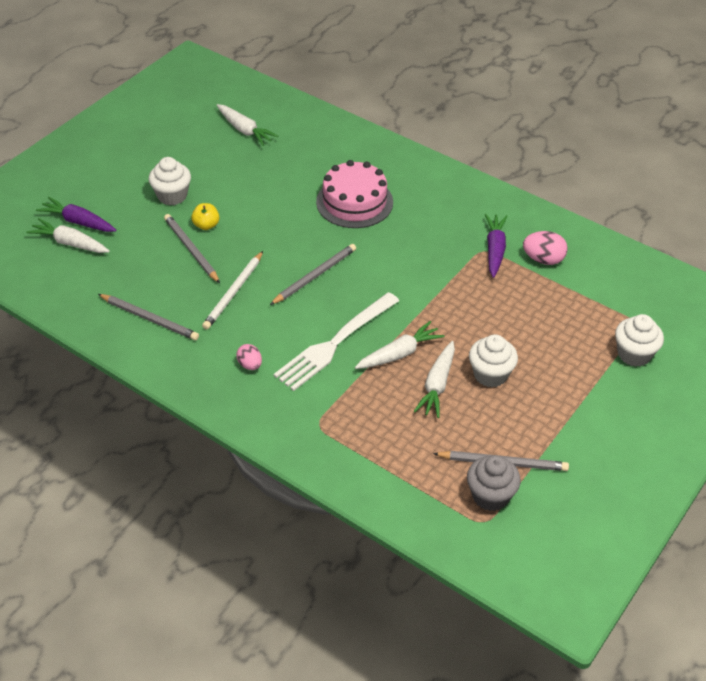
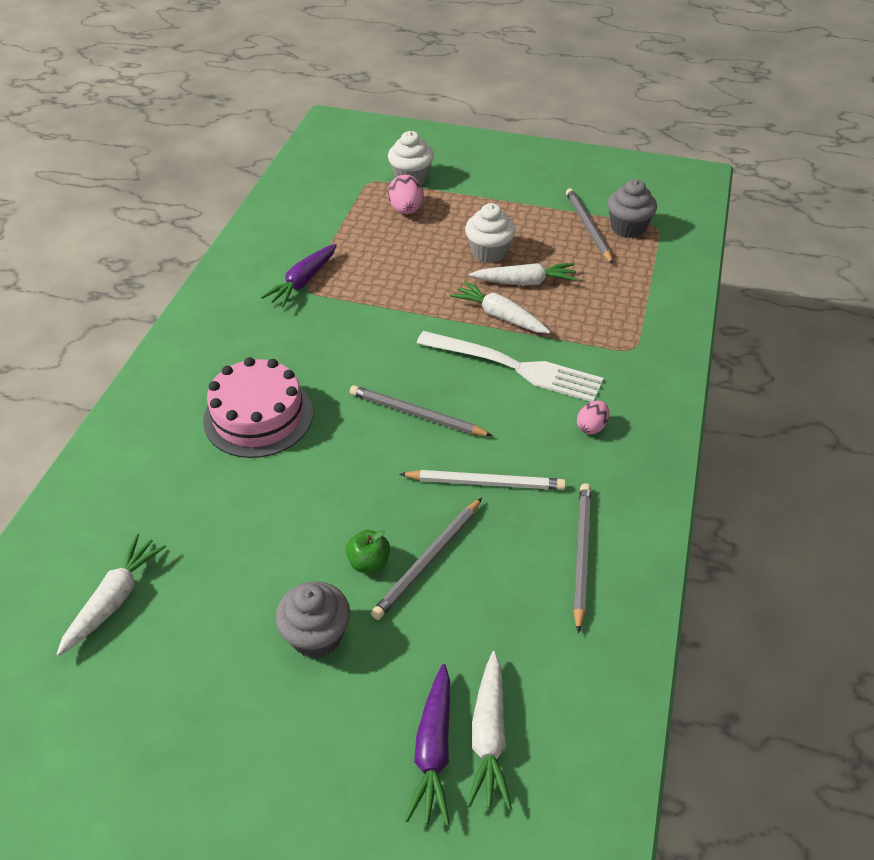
camera: 110 degrees left, 0 degrees up
white cupcake [149,157,191,205] -> grey cupcake [275,581,350,658]
yellow apple [191,203,219,230] -> green apple [346,530,390,573]
purple carrot [485,214,508,278] -> purple carrot turned 45 degrees counterclockwise [261,244,337,307]
pink egg [523,231,568,265] -> pink egg moved to [388,175,424,214]

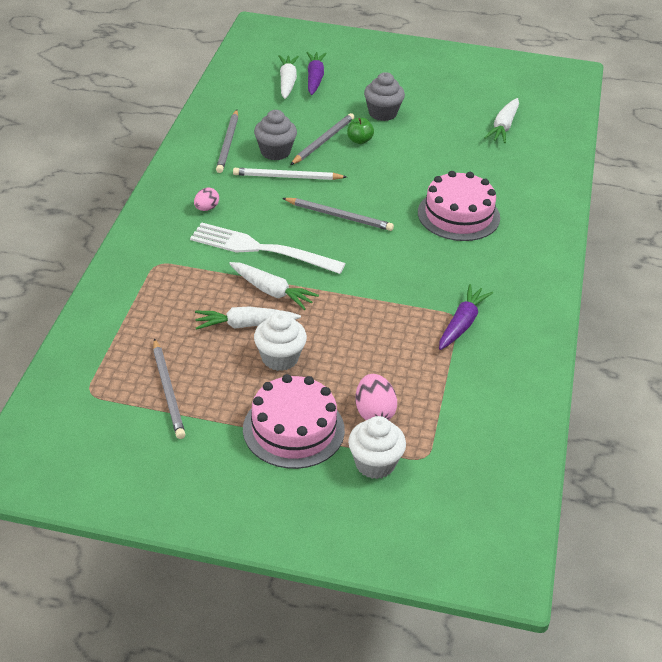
camera: 175 degrees right, 5 degrees down
grey cupcake [608,179,657,238] -> grey cupcake moved to [254,110,297,160]
none -> pink cake [243,374,345,469]

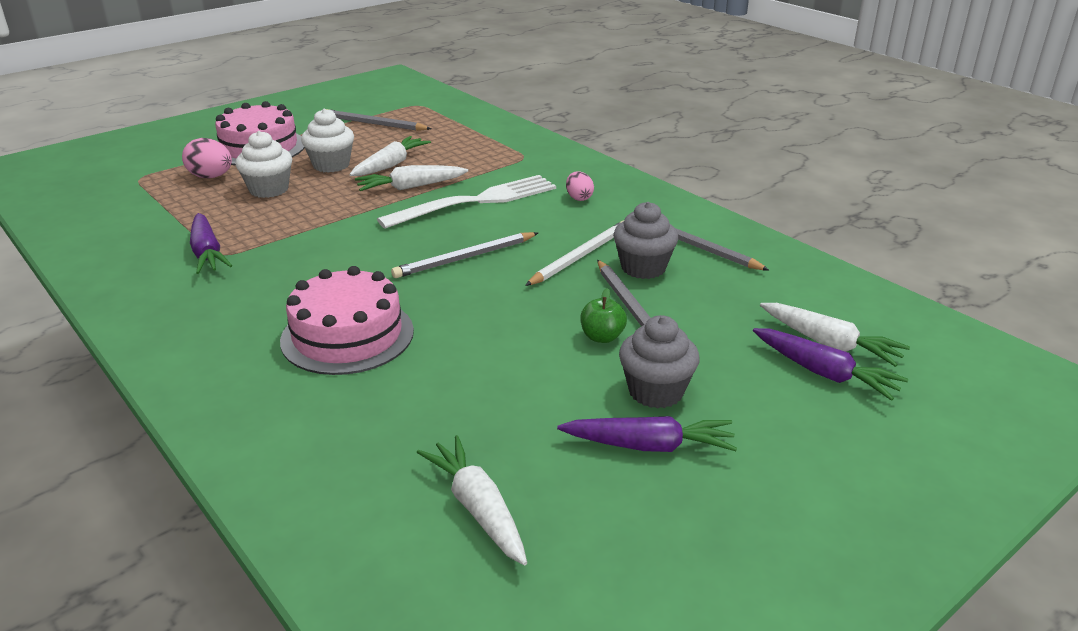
camera: 130 degrees right, 10 degrees down
white cupcake [348,416,406,479] -> white cupcake moved to [236,131,292,198]
none -> purple carrot [557,416,737,452]

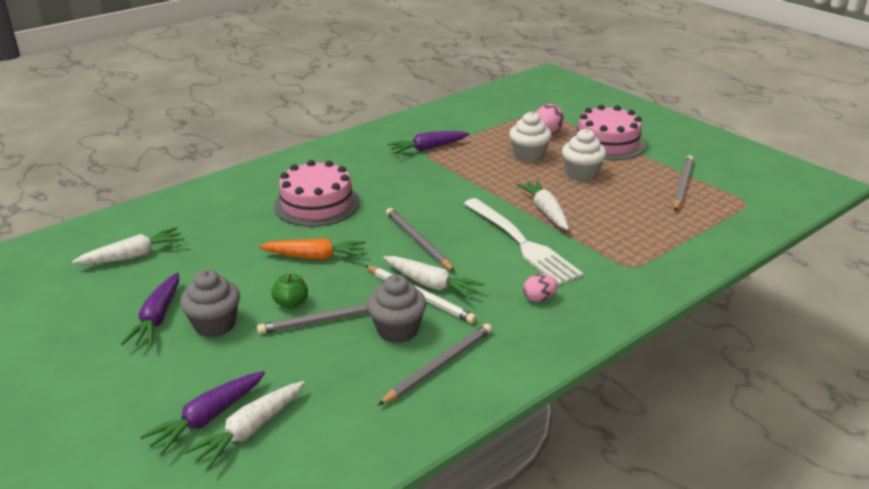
camera: 90 degrees right, 0 degrees up
white carrot [350,136,431,176] -> white carrot moved to [383,256,484,300]
none -> orange carrot [259,238,366,260]

